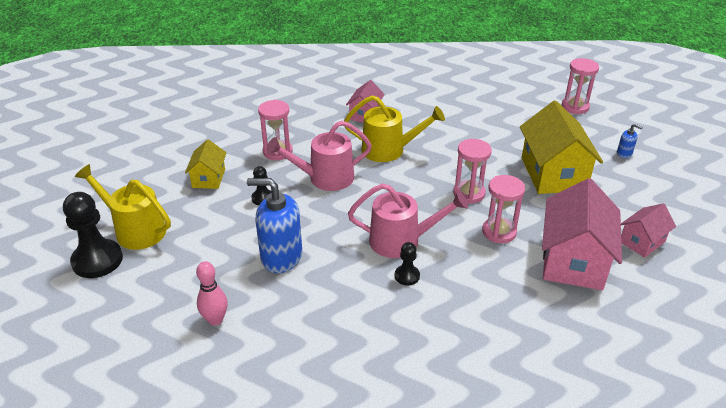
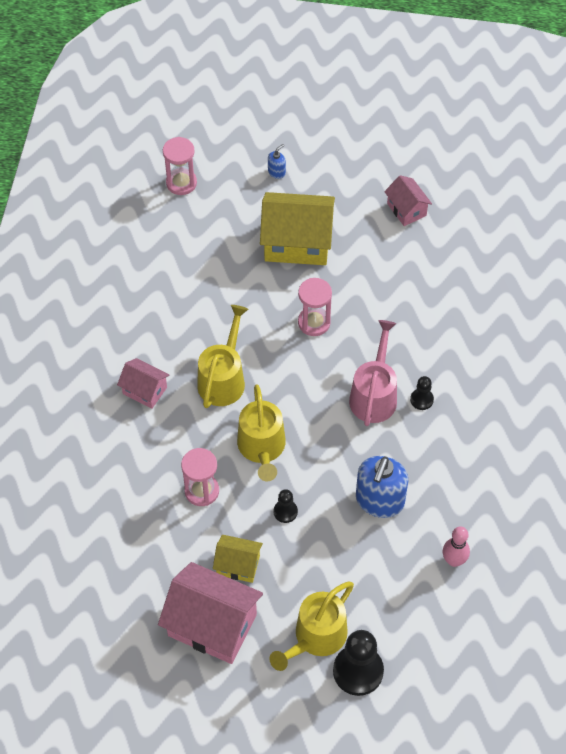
camera: 80 degrees left, 20 degrees up
pink watering can [267,121,372,191] -> yellow watering can [237,384,286,481]
pink hourglass [482,175,525,243] -> none
pink house [542,178,622,290] -> pink house moved to [158,562,263,664]

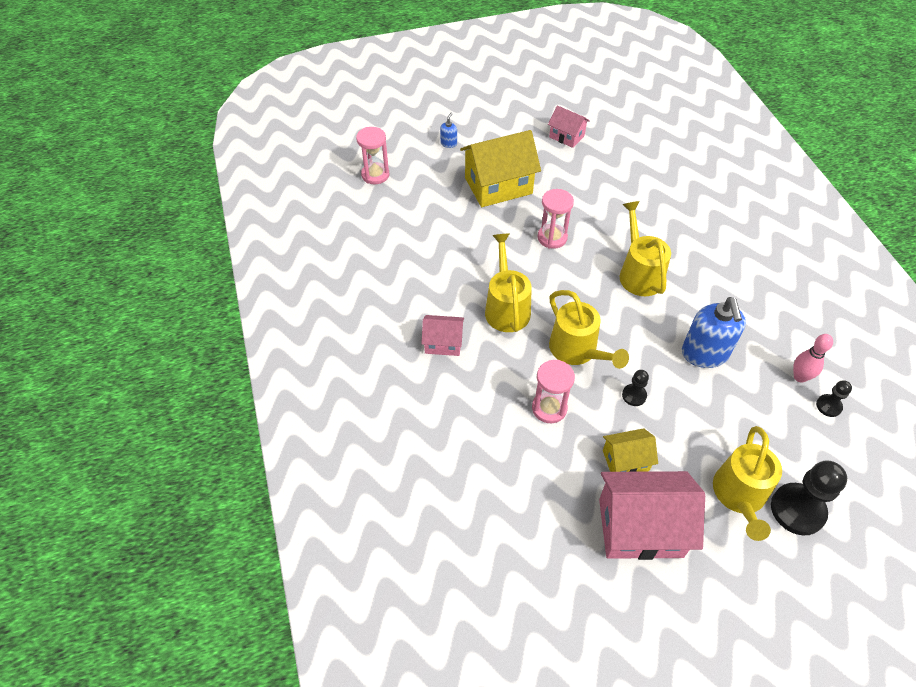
camera: 25 degrees left, 5 degrees down
pink watering can [349,320,397,426] -> yellow watering can [620,201,671,296]
black pawn [410,376,434,410] -> black pawn moved to [816,380,852,417]

